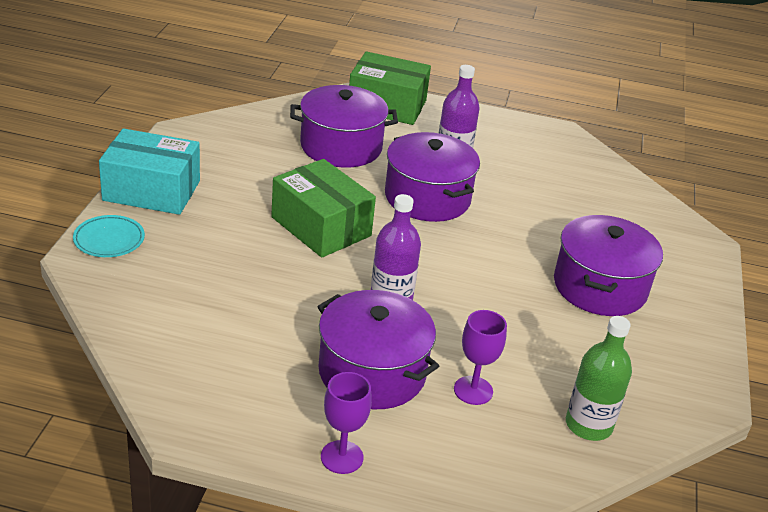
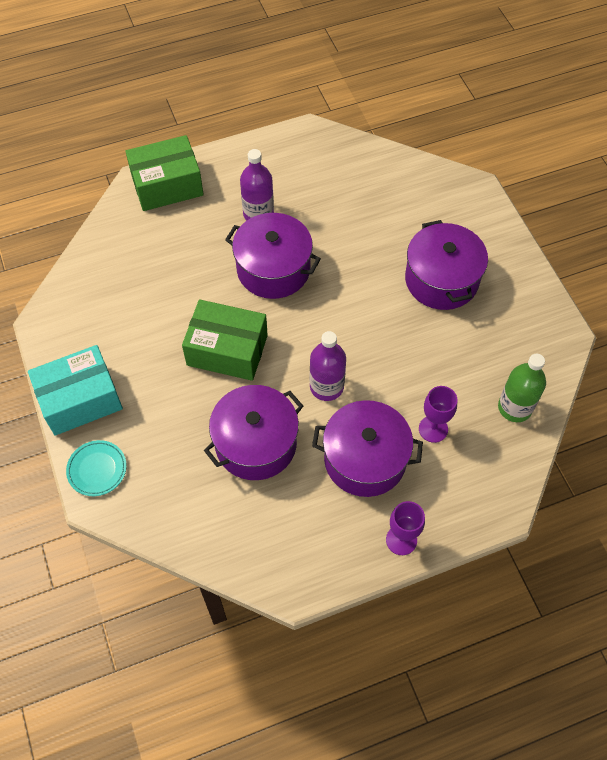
camera: 30 degrees left, 25 degrees up
purple pot [290,85,398,168] -> purple pot moved to [204,385,303,480]

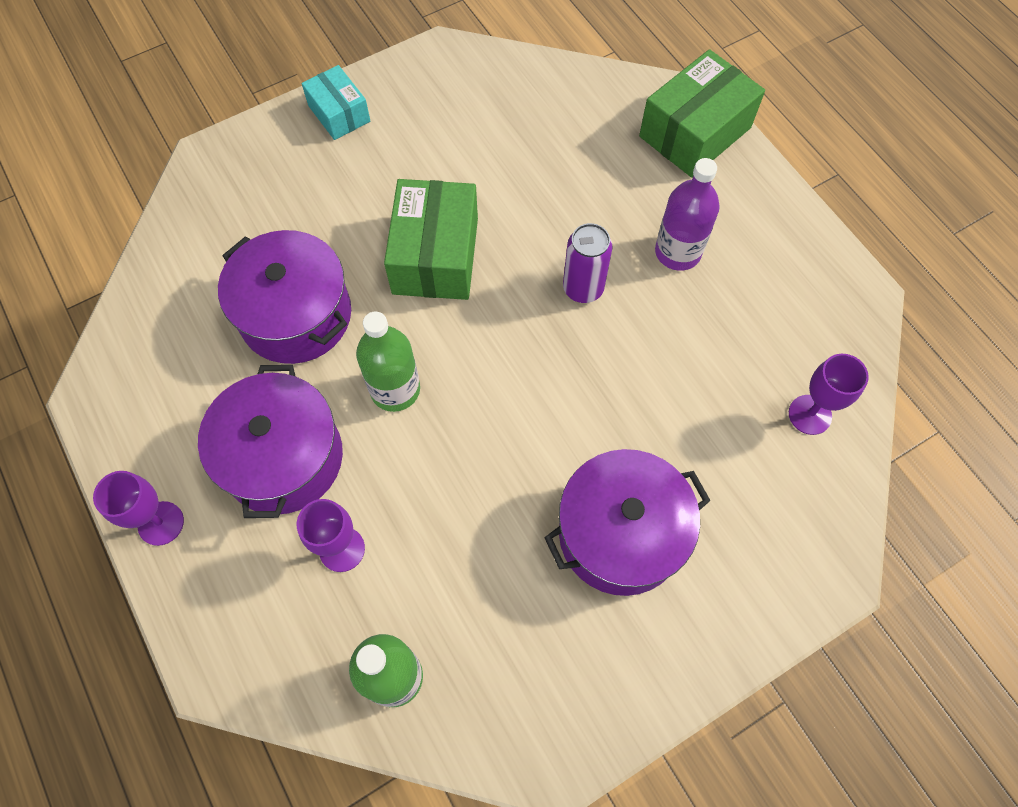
camera: 80 degrees right, 5 degrees up
turquoise box [28,345,123,436] -> turquoise box [302,65,370,140], size x0.60
turquoise plate [66,440,127,496] -> none
green box [125,135,204,211] -> green box turned 75 degrees clockwise [639,49,765,178]
purple pot [225,213,321,299] -> purple can [563,223,612,303]
purple bottle [310,331,346,401] -> green bottle [356,312,420,412]
none -> purple goblet [789,354,869,435]

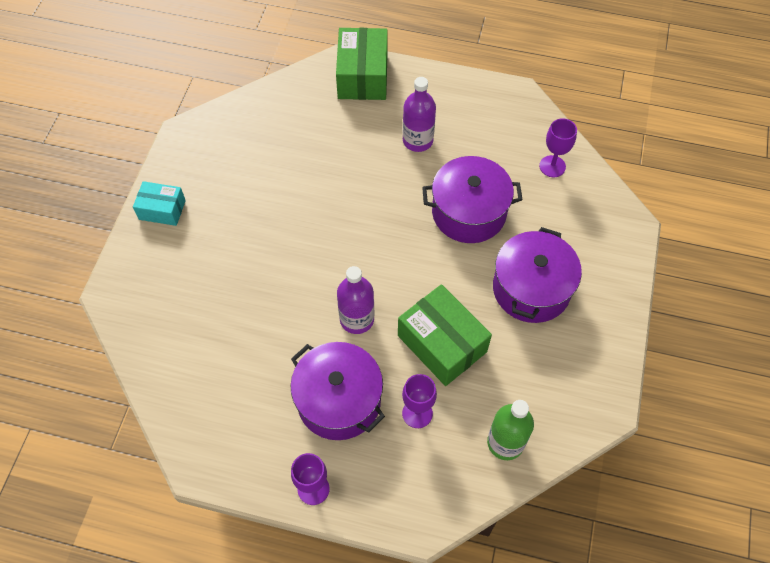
camera: 45 degrees left, 5 degrees down
purple pot [218,230,351,364] -> purple pot moved to [422,156,523,243]
green bottle [356,312,420,412] -> purple bottle [337,266,374,334]
green box [384,179,478,300] -> green box moved to [398,284,492,386]
purple can [563,223,612,303] -> none

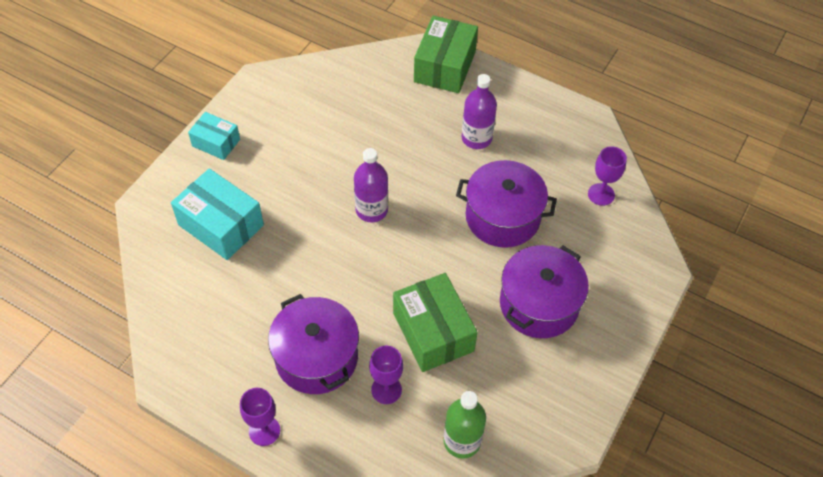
camera: 15 degrees right, 5 degrees down
purple bottle [337,266,374,334] -> purple bottle moved to [354,148,388,222]
none -> turquoise box [171,169,264,260]

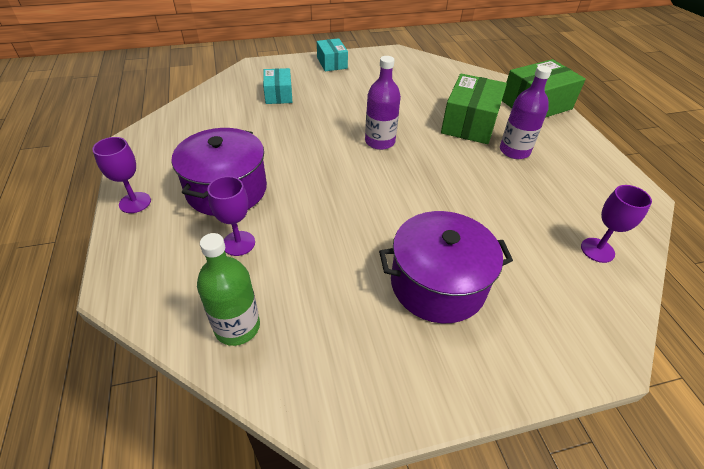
camera: 45 degrees right, 10 degrees down
turquoise box [171,169,264,260] -> turquoise box [263,68,292,104], size x0.60
green box [393,273,478,372] -> green box moved to [441,74,507,144]
purple pot [456,160,557,248] -> none

